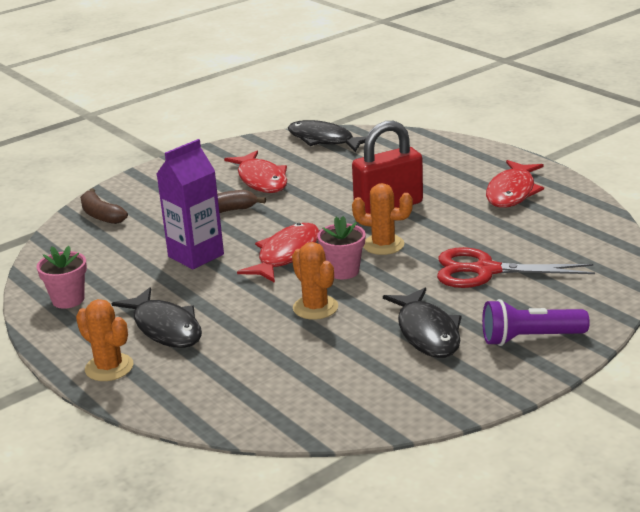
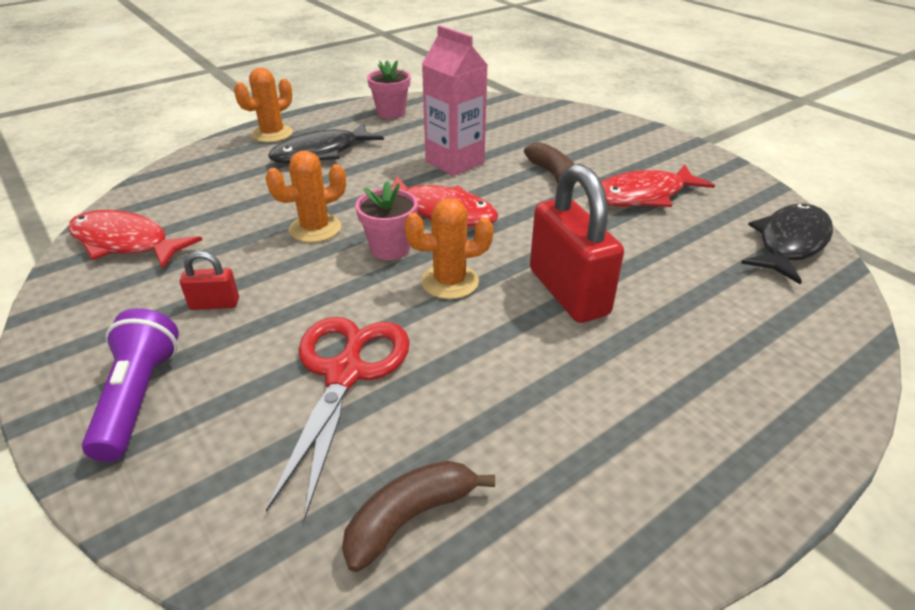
camera: 90 degrees right, 10 degrees up
brown banana [80,188,128,224] -> brown banana moved to [342,461,495,572]
purple carton [157,139,224,269] -> pink carton [422,25,488,176]
orange cactus [352,183,413,255] -> orange cactus turned 60 degrees clockwise [404,198,494,299]
black fish [383,287,462,358] -> red padlock [180,251,239,310]
red fish [486,160,544,208] -> red fish moved to [68,210,202,269]

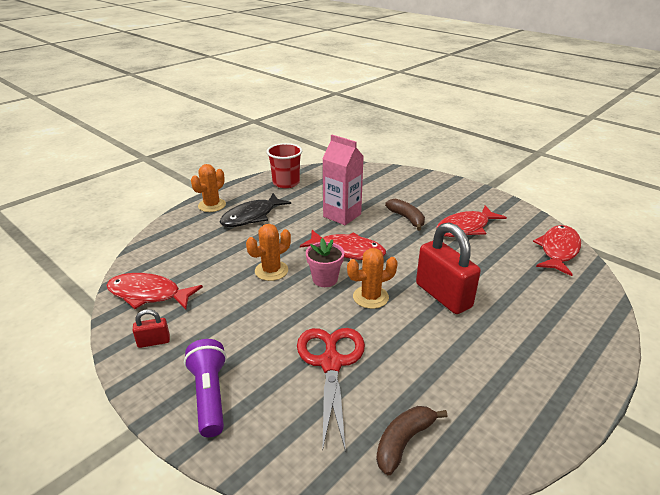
camera: 10 degrees left, 5 degrees down
red padlock [180,251,239,310] -> red padlock moved to [132,309,170,348]
pink flower pot [367,61,410,119] -> red cup [267,143,302,188]
black fish [741,203,833,285] -> red fish [533,225,581,276]

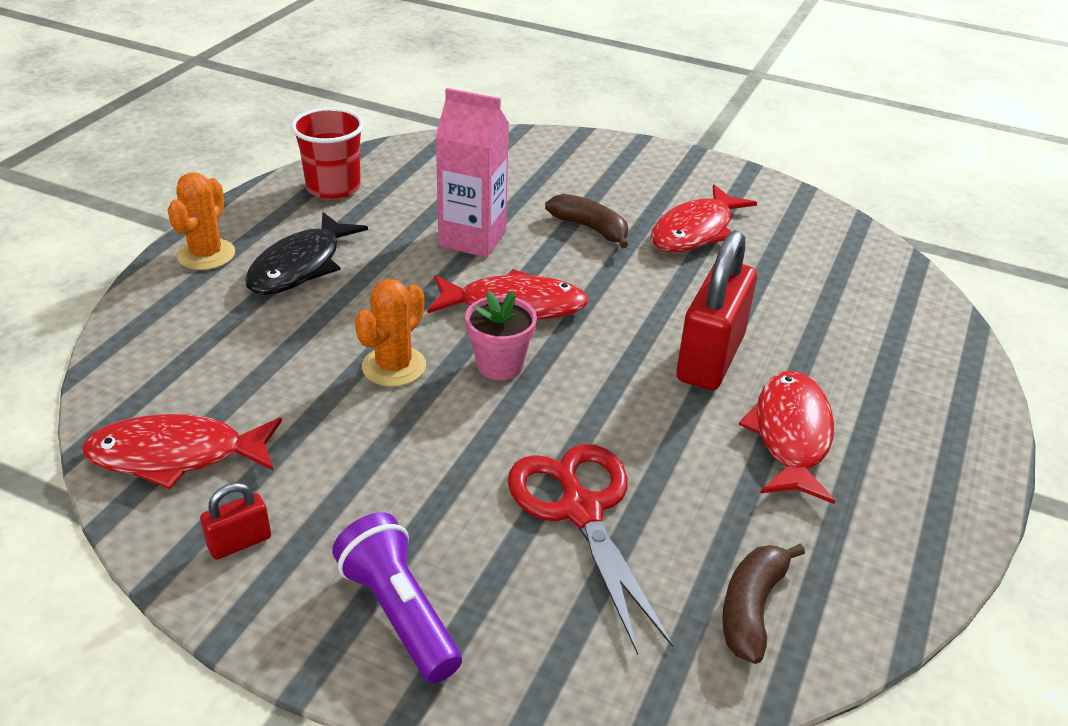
camera: 20 degrees left, 5 degrees up
orange cactus [347,248,398,309] -> none
red padlock [416,222,481,314] -> red padlock turned 75 degrees clockwise [676,230,757,390]
red fish [533,225,581,276] -> red fish moved to [739,371,835,504]

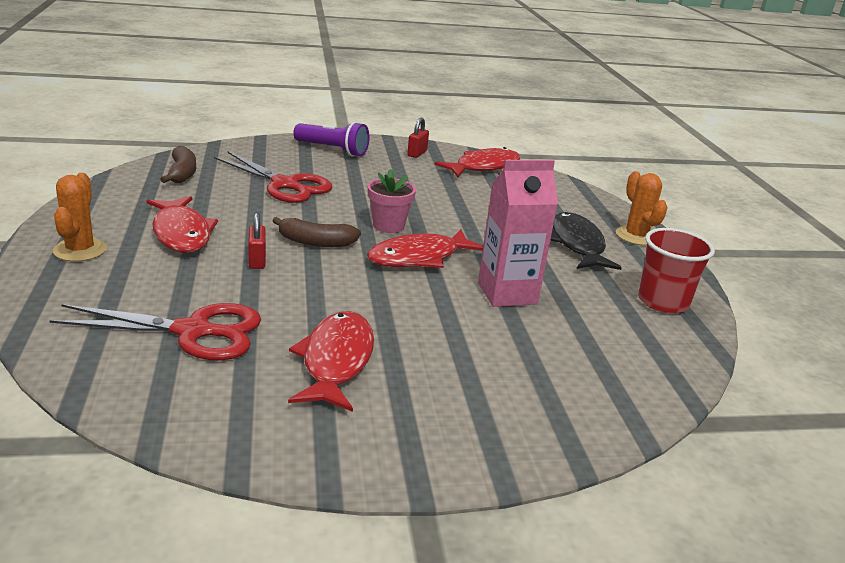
camera: 145 degrees right, 10 degrees down
orange cactus [355,279,426,387] -> orange cactus moved to [53,173,107,262]
brown banana [545,194,628,248] -> brown banana moved to [272,217,361,247]
red padlock [676,230,757,390] -> red padlock [248,212,266,269], size x0.46
none -> red scissors [49,303,261,361]

